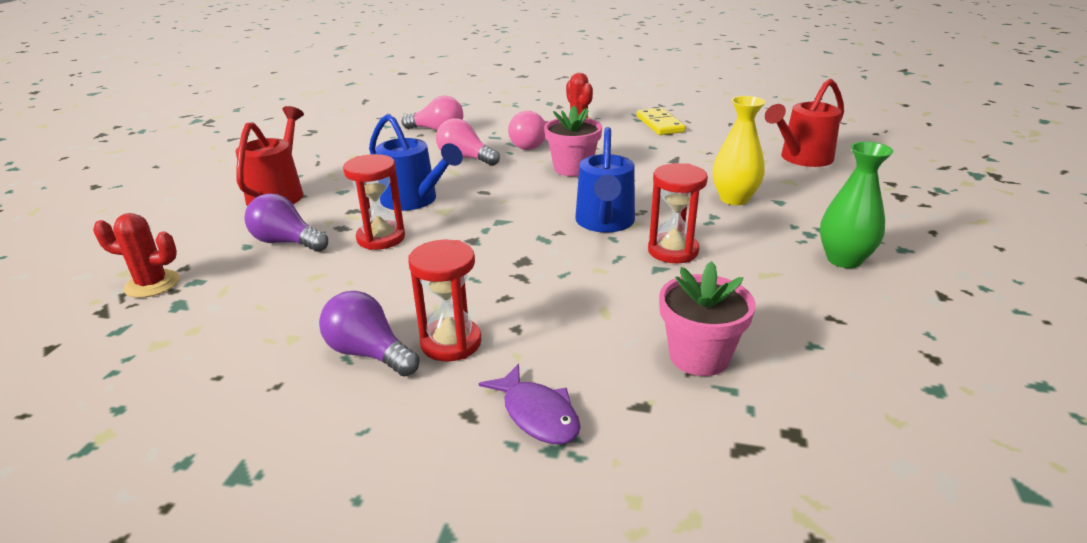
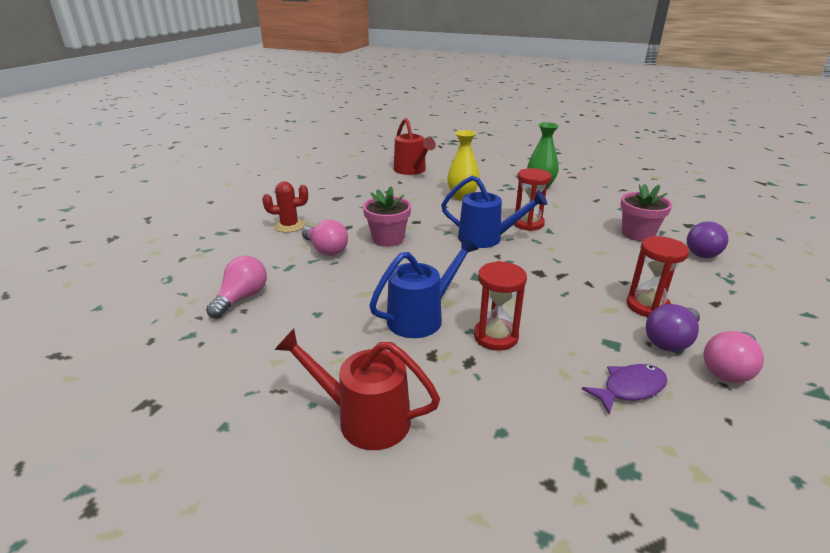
camera: 80 degrees left, 0 degrees up
red cactus [93,213,180,298] -> none
purple light bulb [244,193,328,252] -> purple light bulb moved to [687,221,728,258]
pink light bulb [436,118,500,166] -> pink light bulb moved to [704,331,764,383]
purple fish [479,364,581,444] -> purple fish moved to [582,364,667,414]
yellow domino [637,108,686,135] -> none

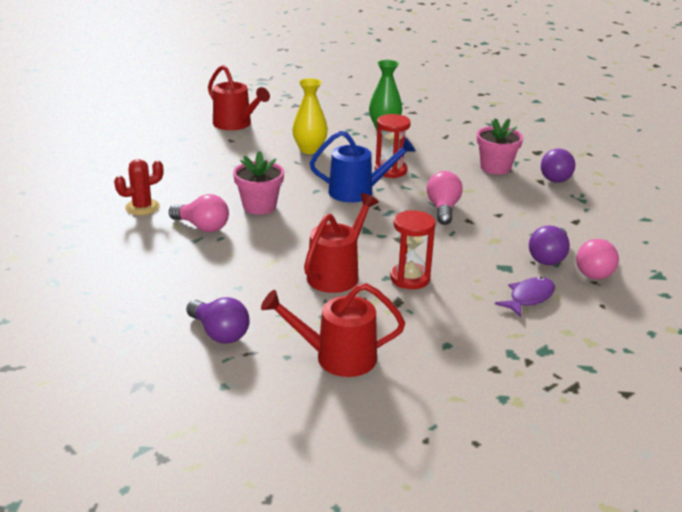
camera: 20 degrees left, 0 degrees up
pink light bulb [206,256,267,319] -> pink light bulb moved to [427,171,463,225]
blue watering can [369,237,478,338] -> red watering can [304,193,379,293]
red hourglass [627,236,689,317] -> none
none -> purple light bulb [186,297,250,344]

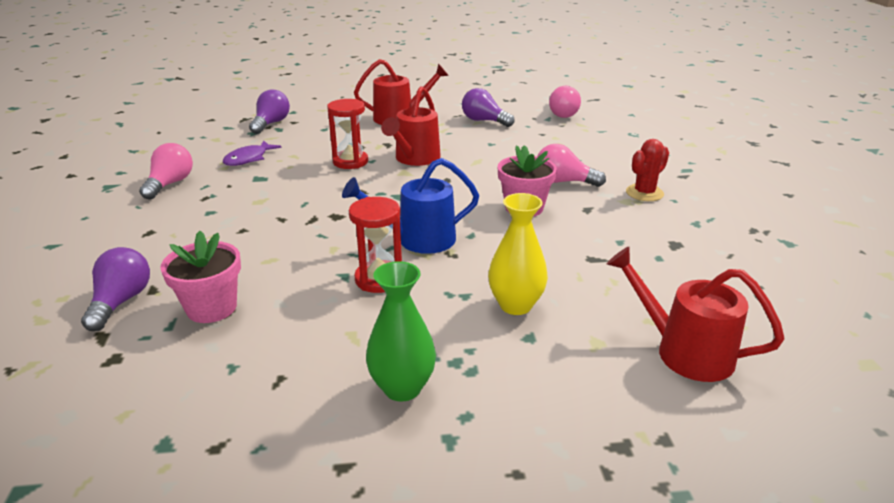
camera: 170 degrees right, 0 degrees up
pink light bulb [427,171,463,225] -> pink light bulb moved to [549,86,581,118]
purple light bulb [529,225,570,265] -> purple light bulb moved to [249,90,290,134]

